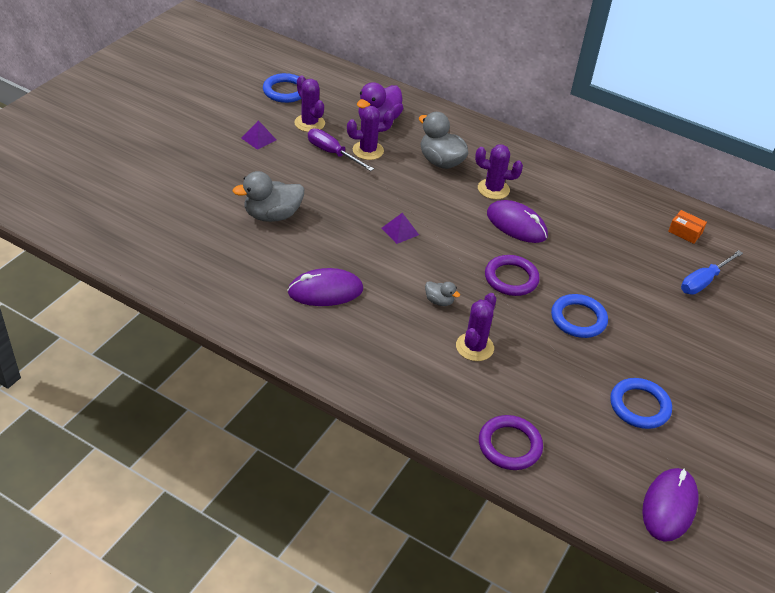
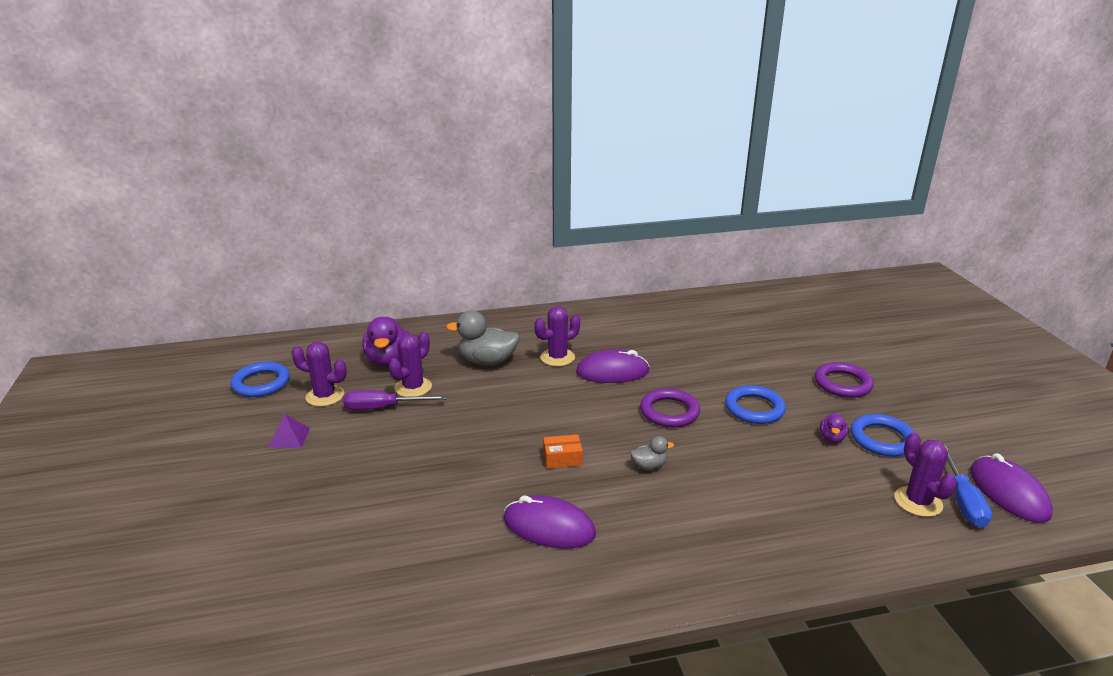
camera: 40 degrees left, 15 degrees down
grey duck [232,171,304,222] -> none
purple mouse [287,268,363,306] -> purple mouse turned 75 degrees clockwise [504,495,596,549]
purple pyramid [382,213,419,244] -> none
purple cactus [456,293,496,361] -> purple cactus moved to [895,432,957,517]
purple ring [479,415,543,470] -> purple ring moved to [815,362,874,398]
orange box [668,210,707,244] -> orange box moved to [543,434,583,469]
blue screwdriver [681,250,743,295] -> blue screwdriver moved to [944,445,992,528]
none -> purple duck [820,413,848,443]

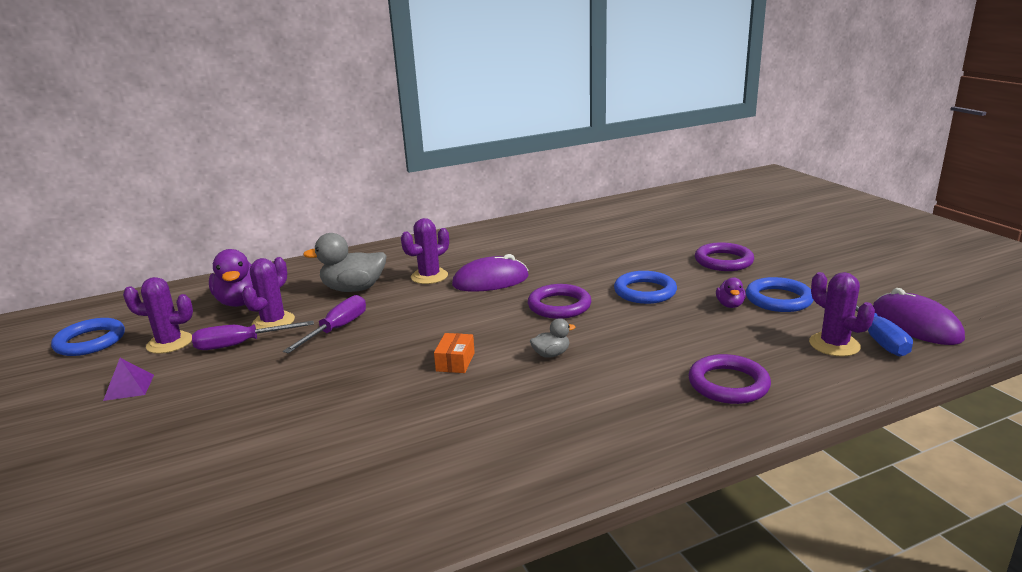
camera: 10 degrees left, 5 degrees down
purple mouse [504,495,596,549] -> none
orange box [543,434,583,469] -> orange box turned 60 degrees counterclockwise [434,333,475,373]
none -> purple screwdriver [283,295,366,353]
none -> purple ring [688,354,771,404]

